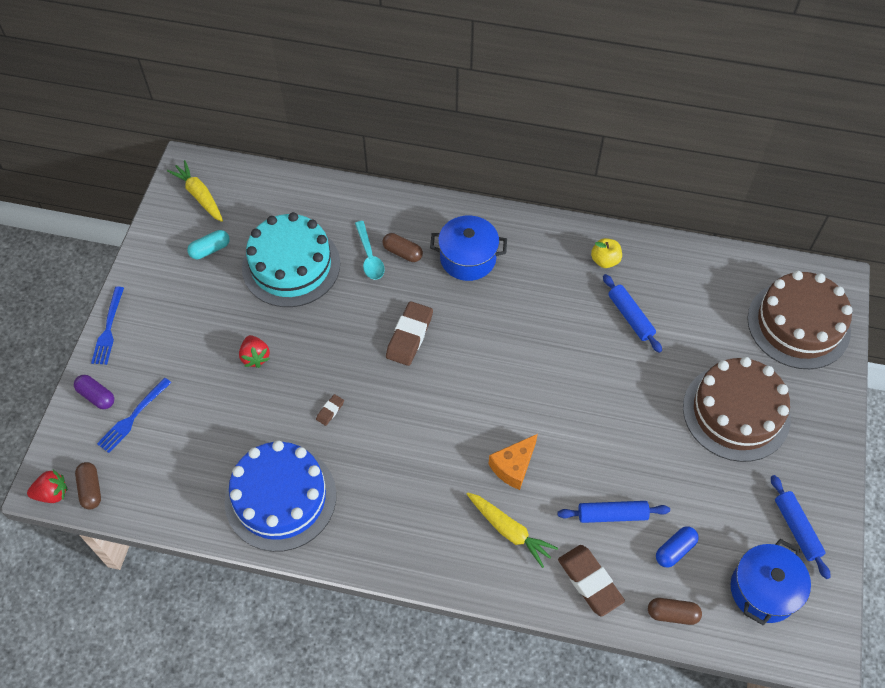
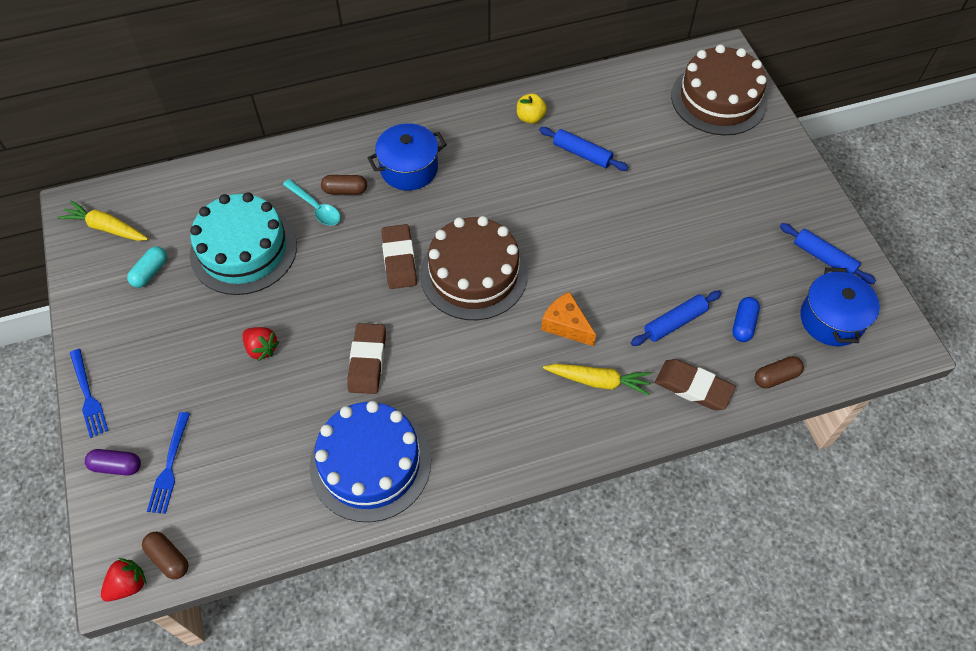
camera: 30 degrees left, 0 degrees up
brown eraser [316,394,344,426] -> brown eraser [347,323,386,394], size x2.12
orange cheese [488,434,538,490] -> orange cheese turned 120 degrees clockwise [541,292,596,346]
brown cake [683,357,791,462] -> brown cake moved to [420,216,528,320]

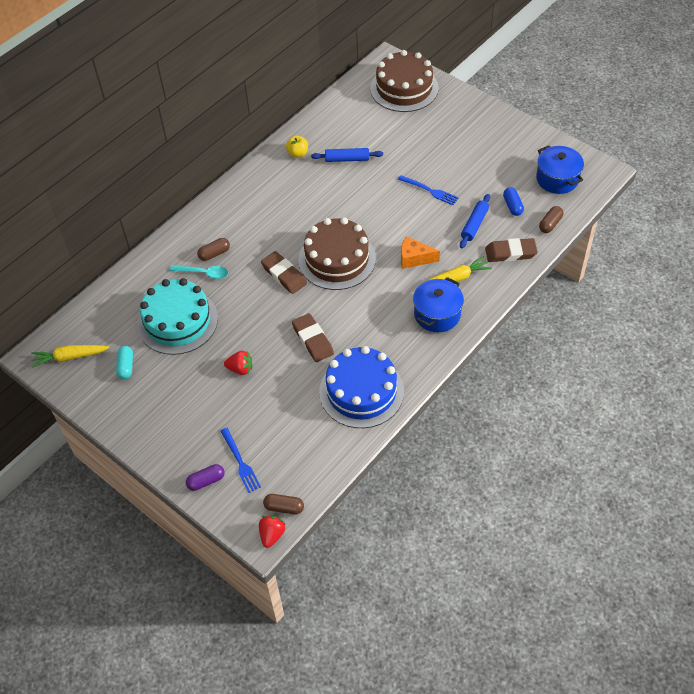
camera: 30 degrees left, 5 degrees down
blue fork [70,349,108,438] -> blue fork moved to [398,175,459,205]
blue pot [367,123,447,191] -> blue pot moved to [413,277,464,332]
blue rolling pin [780,223,876,284] -> none

